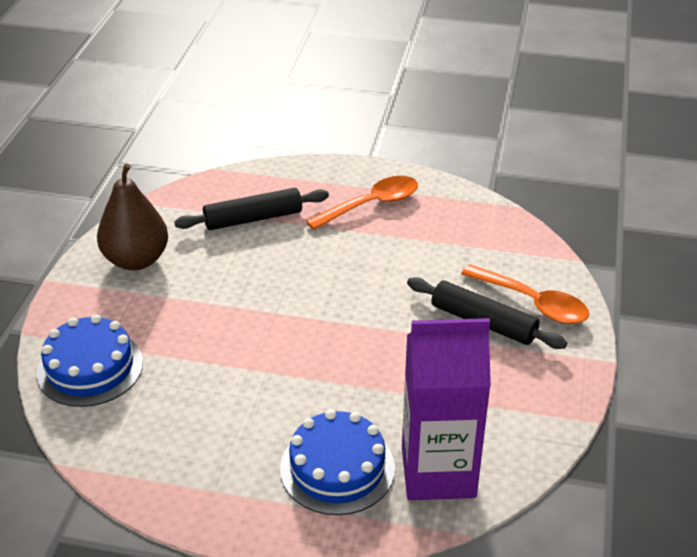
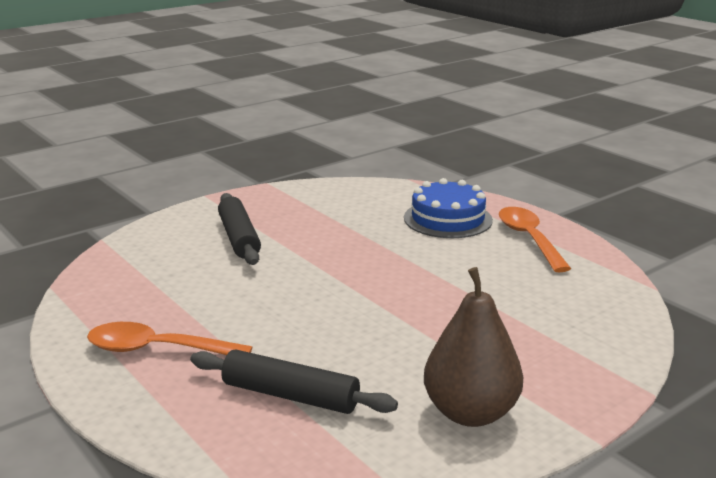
camera: 140 degrees left, 15 degrees down
blue cake [36,315,143,407] -> none
purple carton [402,318,491,500] -> none
orange spoon [461,264,589,324] -> orange spoon moved to [499,207,571,272]

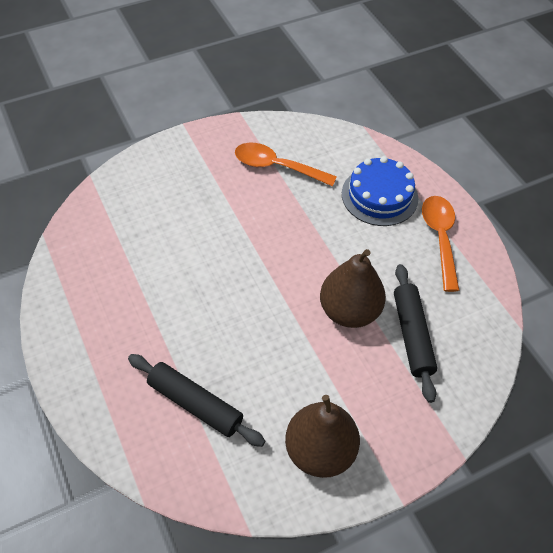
camera: 10 degrees right, 30 degrees up
orange spoon [87,322,253,355] -> orange spoon moved to [235,143,337,186]
black rolling pin [218,193,261,265] -> black rolling pin moved to [394,264,437,403]
none -> brown pear [320,249,386,328]

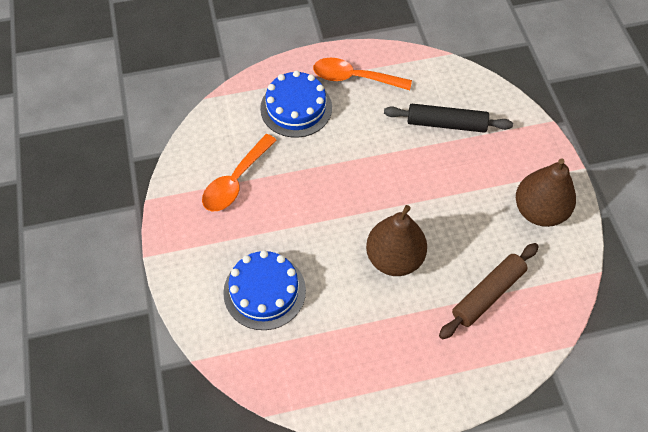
camera: 75 degrees left, 5 degrees up
black rolling pin [128,354,265,447] -> brown rolling pin [439,243,539,339]
brown pear [320,249,386,328] -> brown pear moved to [366,205,427,276]
none -> blue cake [223,250,306,330]

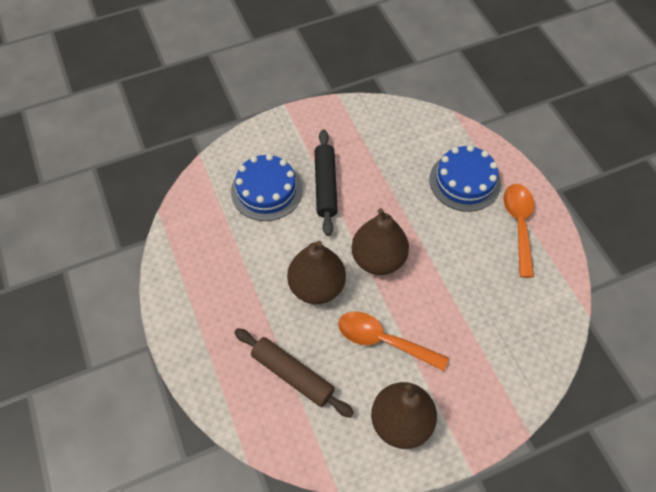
camera: 80 degrees right, 0 degrees up
orange spoon [202,134,277,211] -> orange spoon moved to [338,311,449,371]
black rolling pin [384,104,513,133] -> black rolling pin moved to [314,129,338,236]
none -> brown pear [351,208,409,275]

